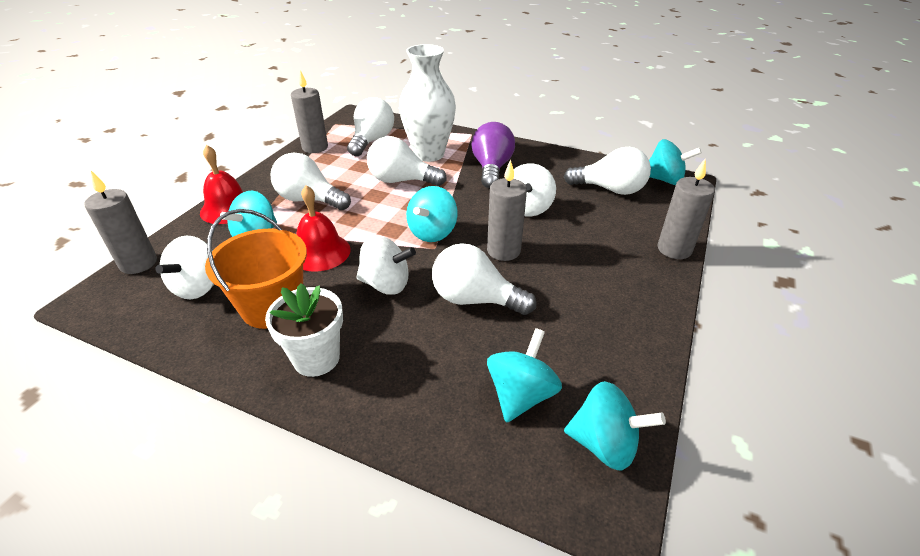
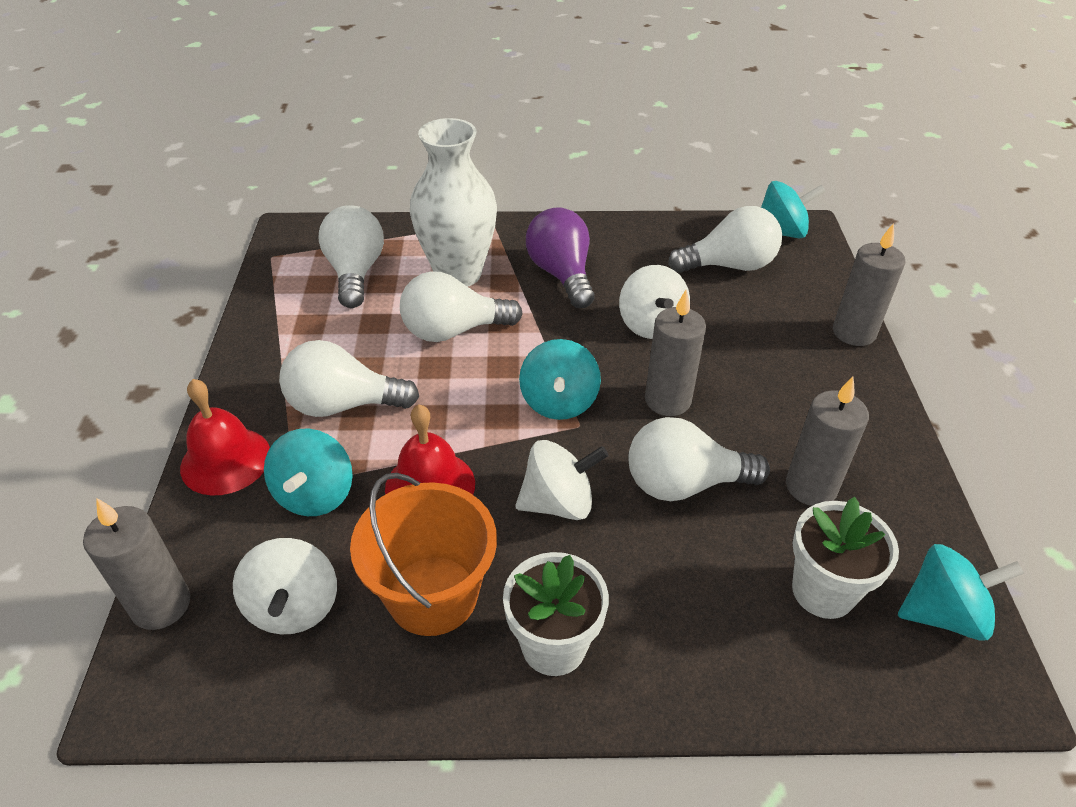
camera: 25 degrees left, 5 degrees up
grey candle [291,70,328,153] -> grey candle moved to [786,377,869,506]
turquoise spinning top [487,328,562,423] -> white flower pot [792,497,899,619]

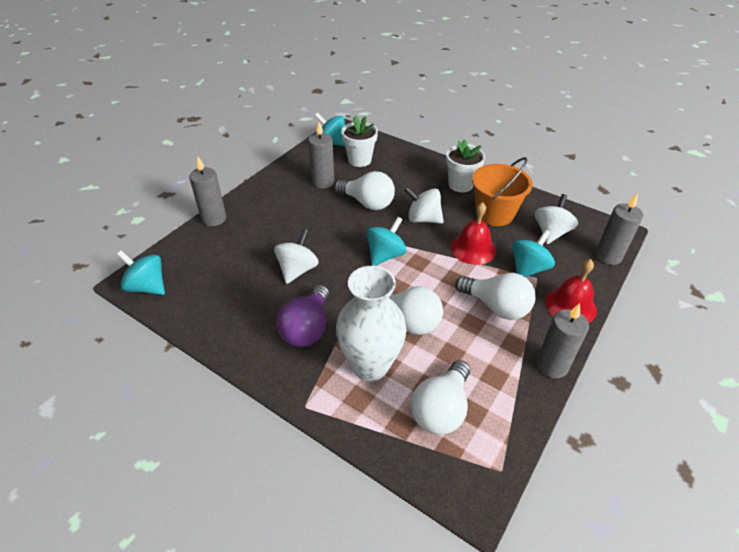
camera: 145 degrees left, 0 degrees up
grey candle [645,290,706,416] -> grey candle moved to [536,303,589,378]
white light bulb [668,206,782,273] -> none

